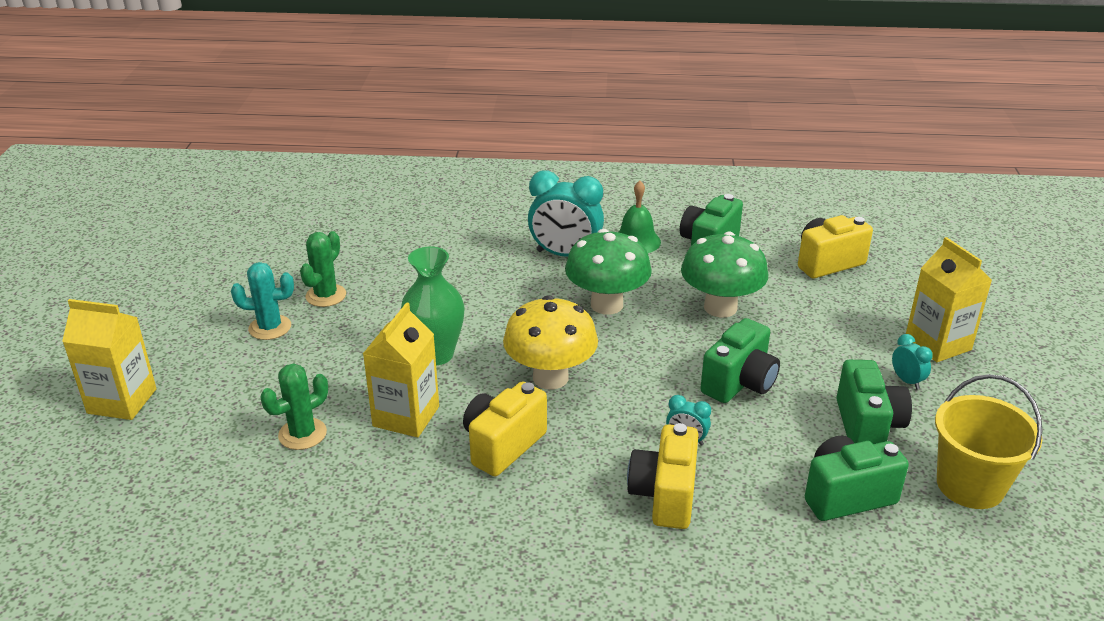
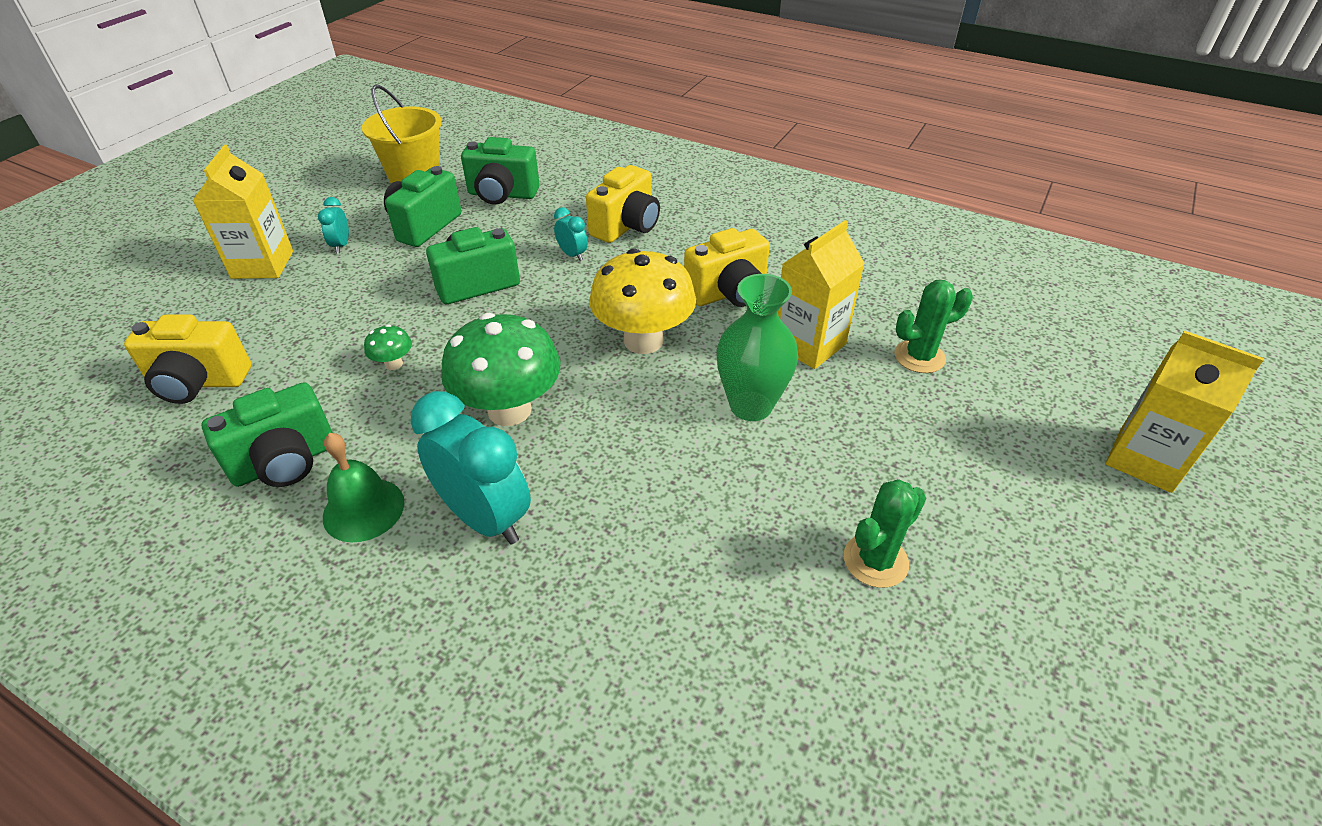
camera: 155 degrees left, 10 degrees up
turquoise cactus [231,262,294,340] -> none
green mushroom [681,232,768,318] -> green mushroom [364,324,412,370], size x0.43

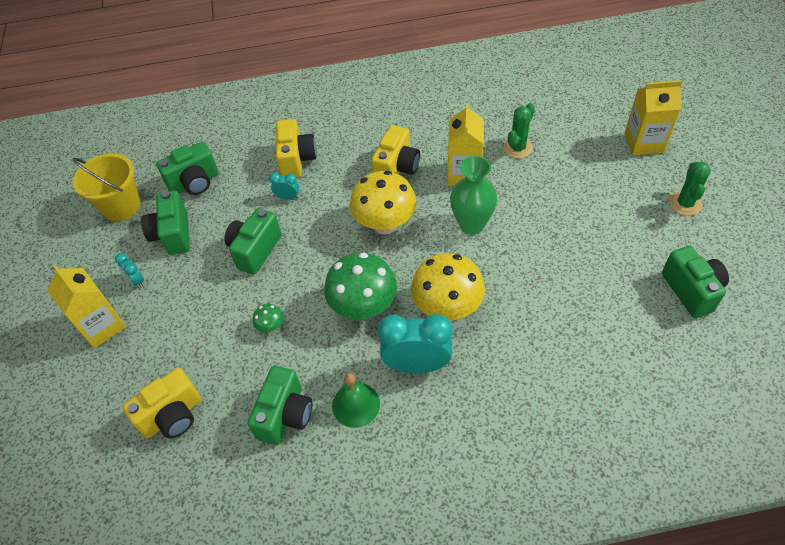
camera: 35 degrees left, 10 degrees up
green cactus [844,479,926,588] -> green cactus moved to [669,161,711,216]
none -> yellow mushroom [411,253,485,320]
none -> green camera [662,246,729,318]

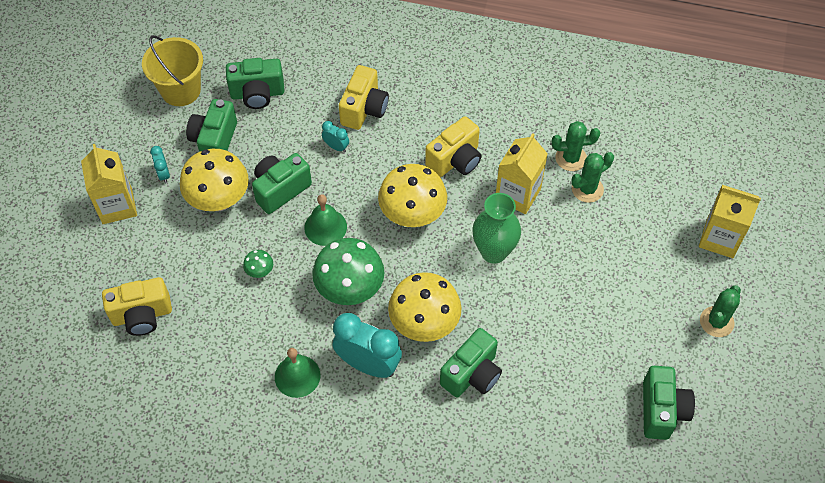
camera: 20 degrees right, 5 degrees up
green camera [247,366,312,445] -> green camera moved to [440,328,502,398]
none -> yellow mushroom [180,149,249,211]
none -> green bell [304,194,347,246]
none -> green cactus [551,121,600,171]

